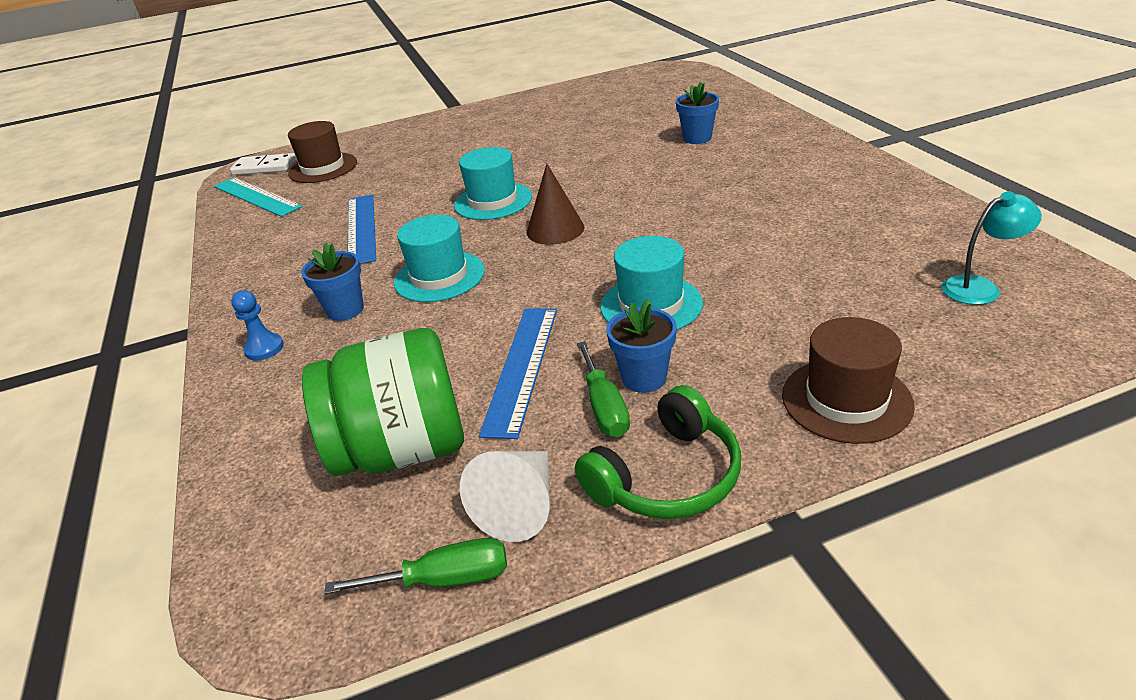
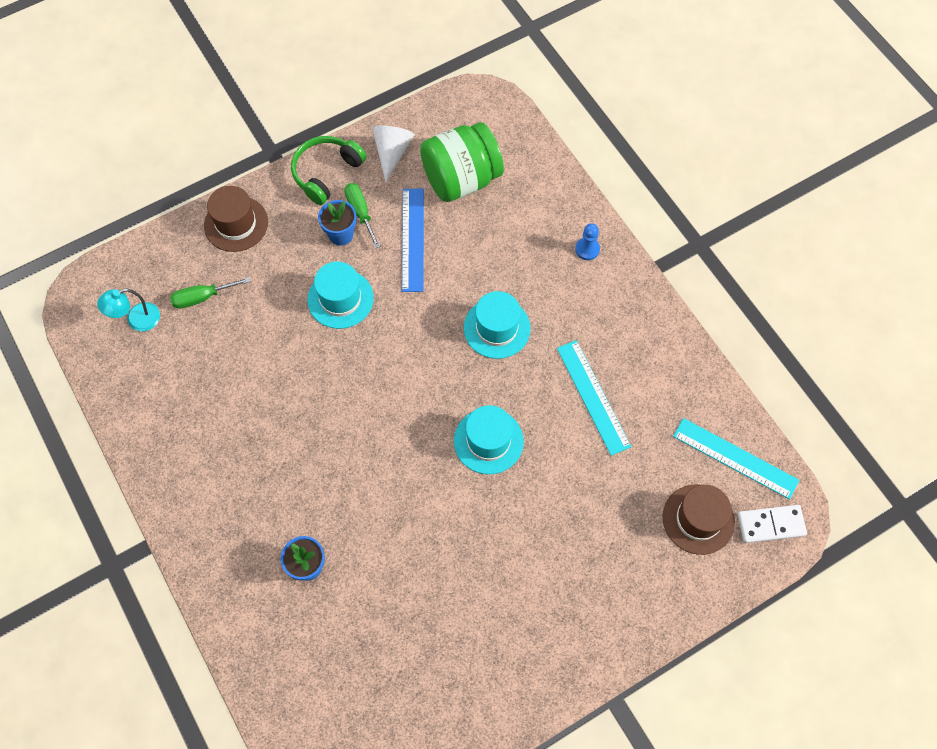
camera: 165 degrees right, 30 degrees up
blue flower pot [301,243,364,321] -> none
green screwdriver [324,538,507,594] -> green screwdriver moved to [170,277,251,309]
blue ruler [348,194,376,264] -> turquoise ruler [557,340,631,456]
brown cone [527,163,585,245] -> none

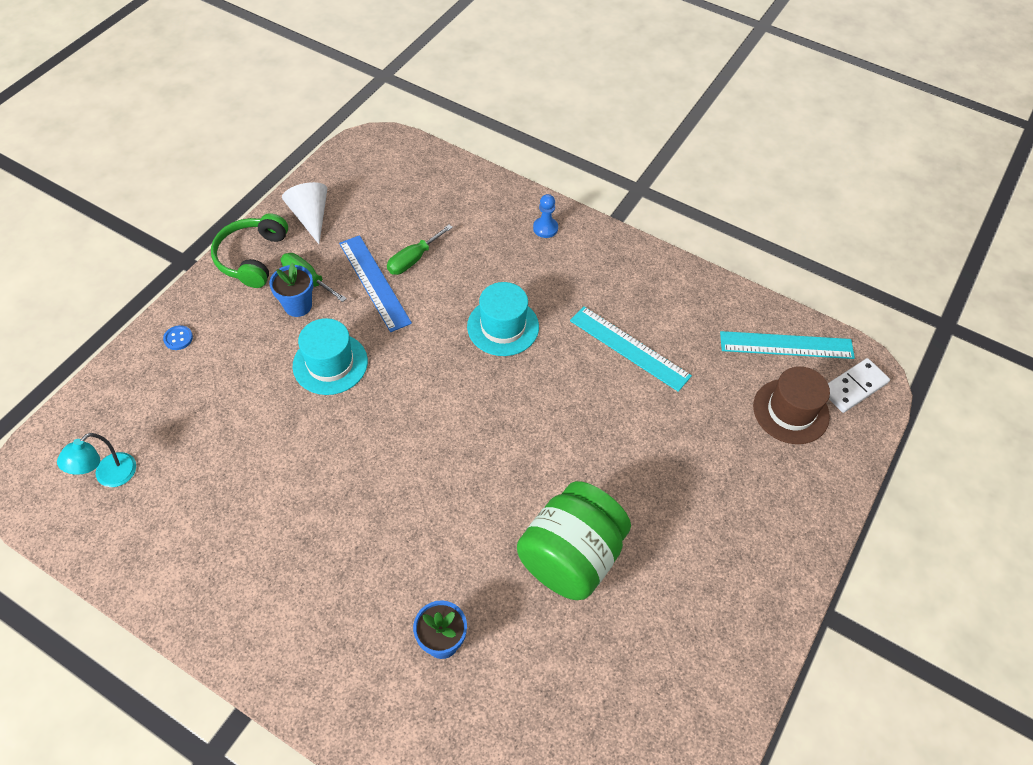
camera: 30 degrees left, 10 degrees down
green screwdriver [170,277,251,309] -> green screwdriver moved to [387,224,453,275]
brown hat [204,186,268,252] -> blue button [163,325,193,350]
green jar [420,122,504,202] -> green jar moved to [517,481,631,600]
turquoise hat [454,405,524,474] -> none

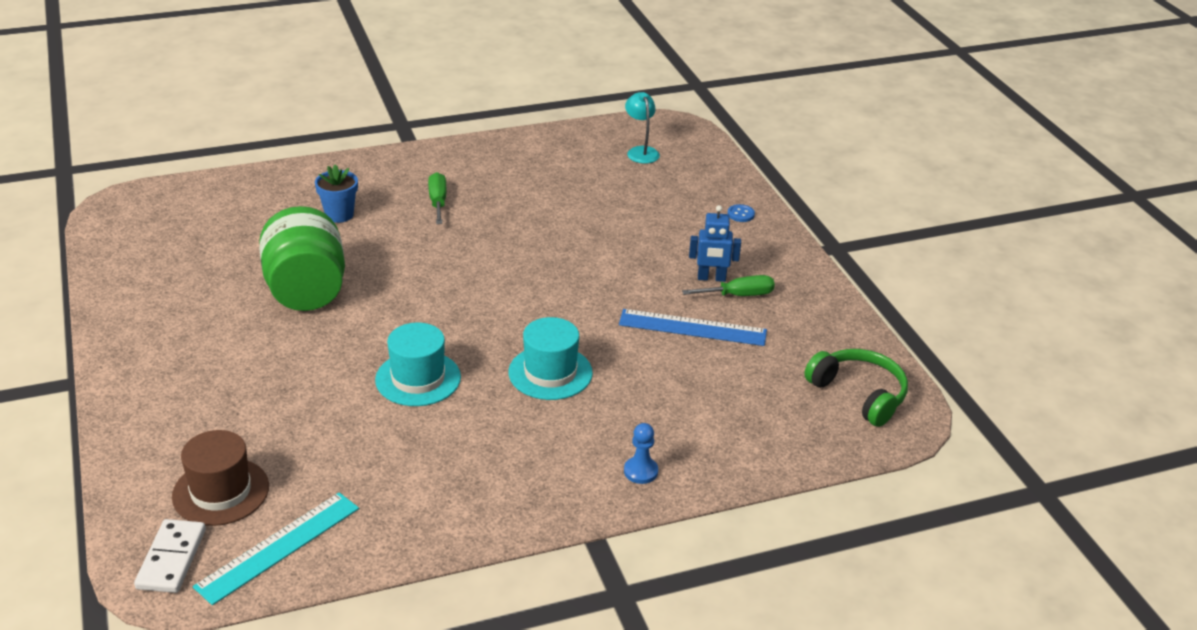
camera: 130 degrees right, 20 degrees down
green headphones [211,213,288,288] -> green headphones moved to [804,349,908,427]
blue flower pot [269,262,313,317] -> blue robot [689,205,741,282]
white cone [282,182,327,244] -> none
turquoise hat [293,318,368,395] -> turquoise hat moved to [375,322,461,406]
green screwdriver [387,224,453,275] -> green screwdriver moved to [428,172,447,224]
turquoise ruler [570,306,692,392] -> none

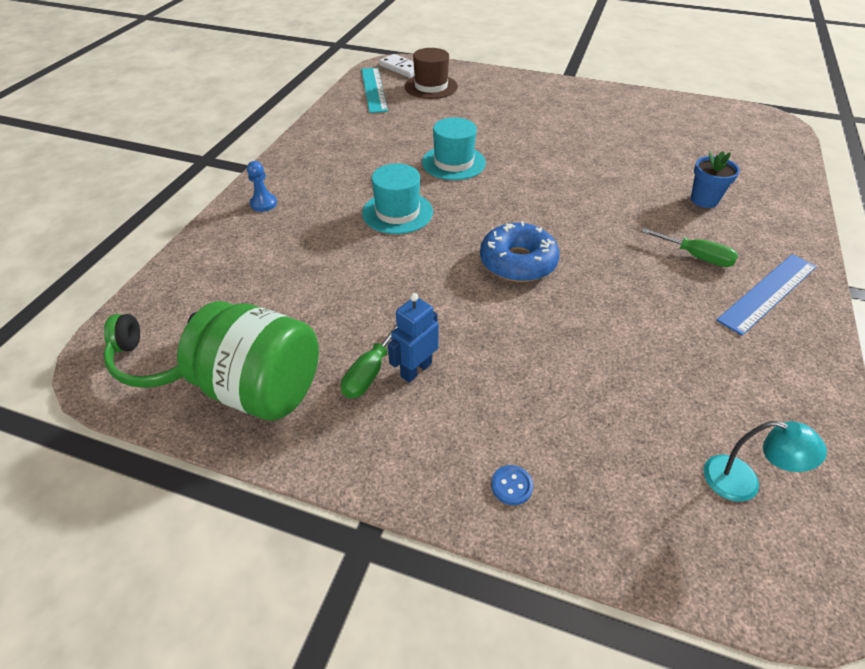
camera: 130 degrees right, 10 degrees up
green jar [259,206,345,311] -> green jar moved to [177,301,319,421]
blue ruler [619,309,767,346] -> blue ruler moved to [716,254,817,336]
none -> blue donut [480,221,559,282]

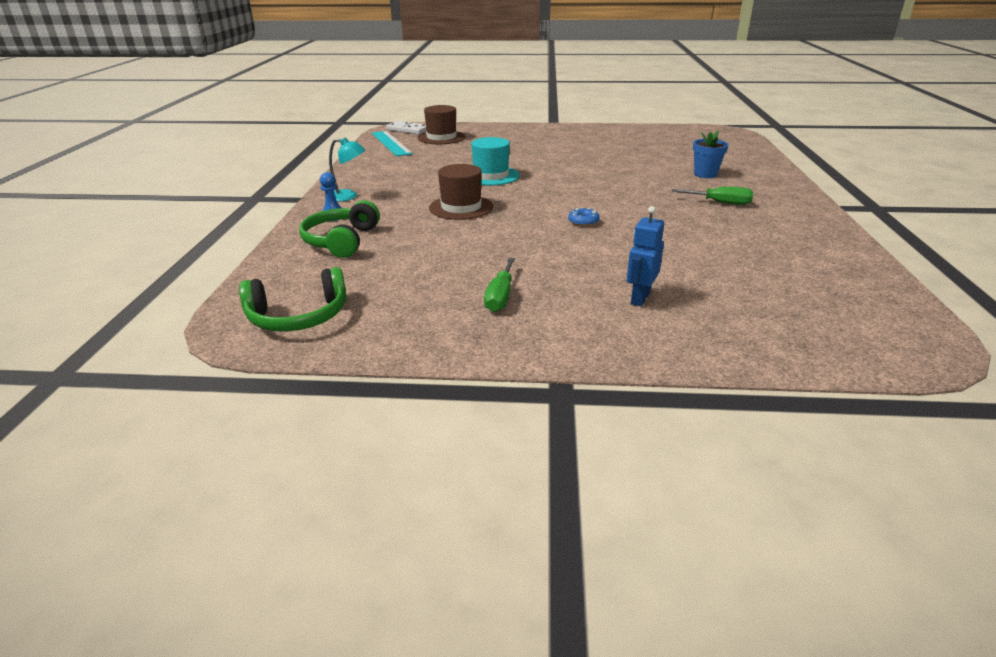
camera: 15 degrees left, 15 degrees down
green jar [177,301,319,421] -> none
turquoise hat [362,164,433,234] -> brown hat [429,164,494,220]
blue robot [388,293,439,383] -> blue robot moved to [627,206,664,306]
blue donut [480,221,559,282] -> blue donut [568,207,600,227], size x0.45
blue button [491,465,533,505] -> none
turquoise lamp [704,421,827,502] -> turquoise lamp moved to [329,137,365,202]
blue ruler [716,254,817,336] -> none
none -> green headphones [299,200,380,258]

